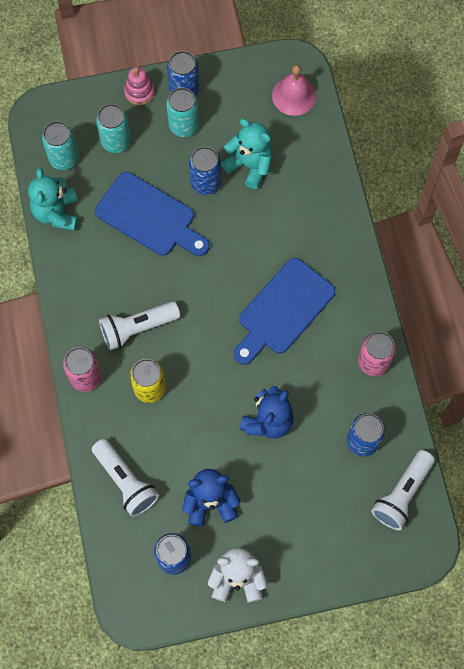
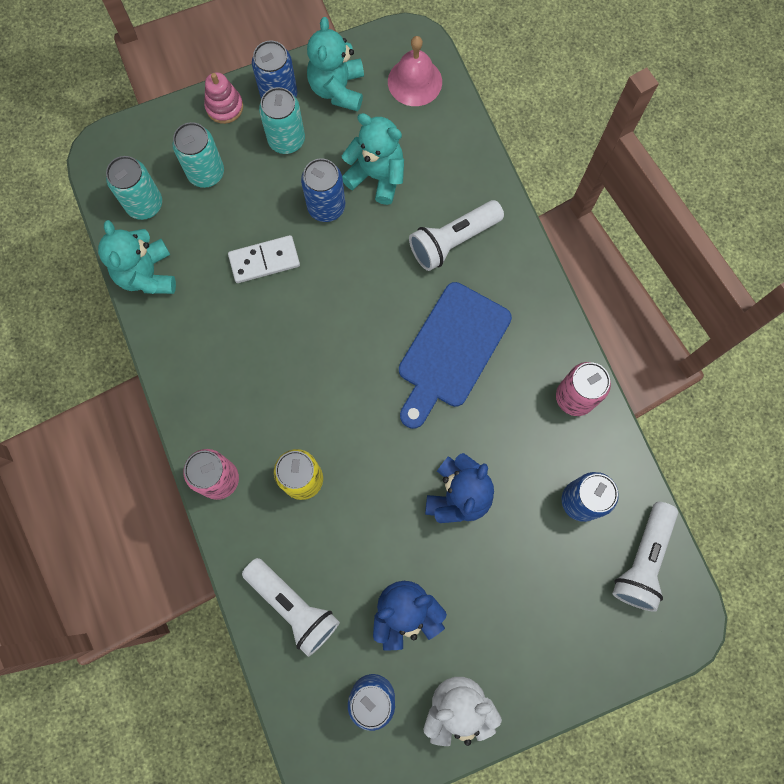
camera: 10 degrees left, 5 degrees up
blue cutting board [95,172,210,256] -> white domino [228,235,300,283]
white flashlight [99,301,180,350] -> white flashlight moved to [409,200,504,271]
none -> turquoise teddy bear [307,17,364,112]

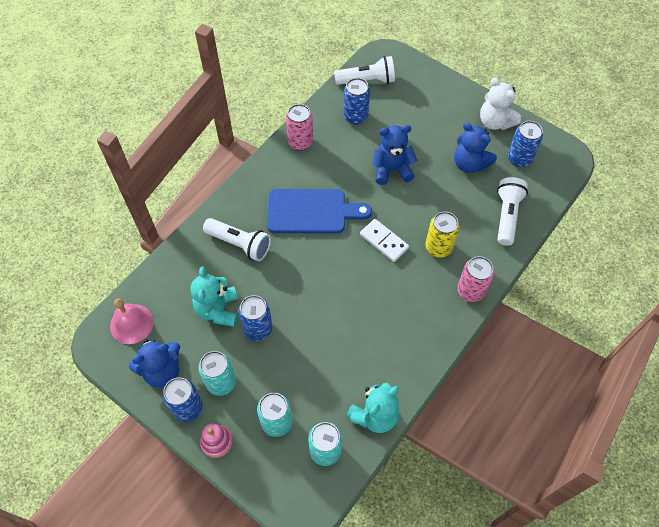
camera: 120 degrees left, 15 degrees down
white domino [228,235,300,283] -> white domino moved to [360,219,409,262]
turquoise teddy bear [307,17,364,112] -> blue teddy bear [129,339,180,388]

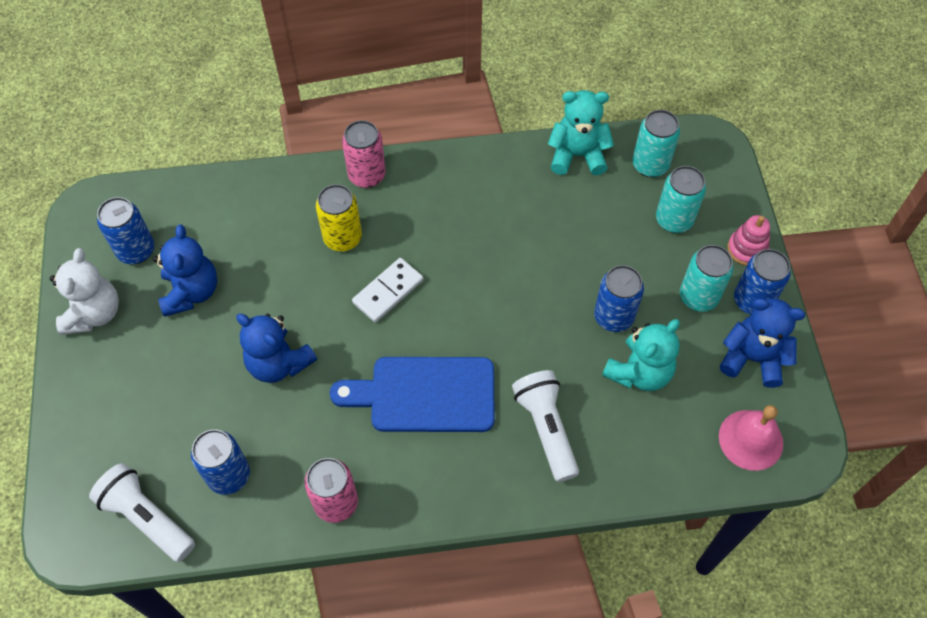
camera: 135 degrees left, 0 degrees up
blue cutting board [267,189,372,234] -> blue cutting board turned 45 degrees counterclockwise [330,357,495,432]
white domino [360,219,409,262] -> white domino turned 45 degrees clockwise [352,258,423,323]
white flashlight [497,177,528,246] -> none

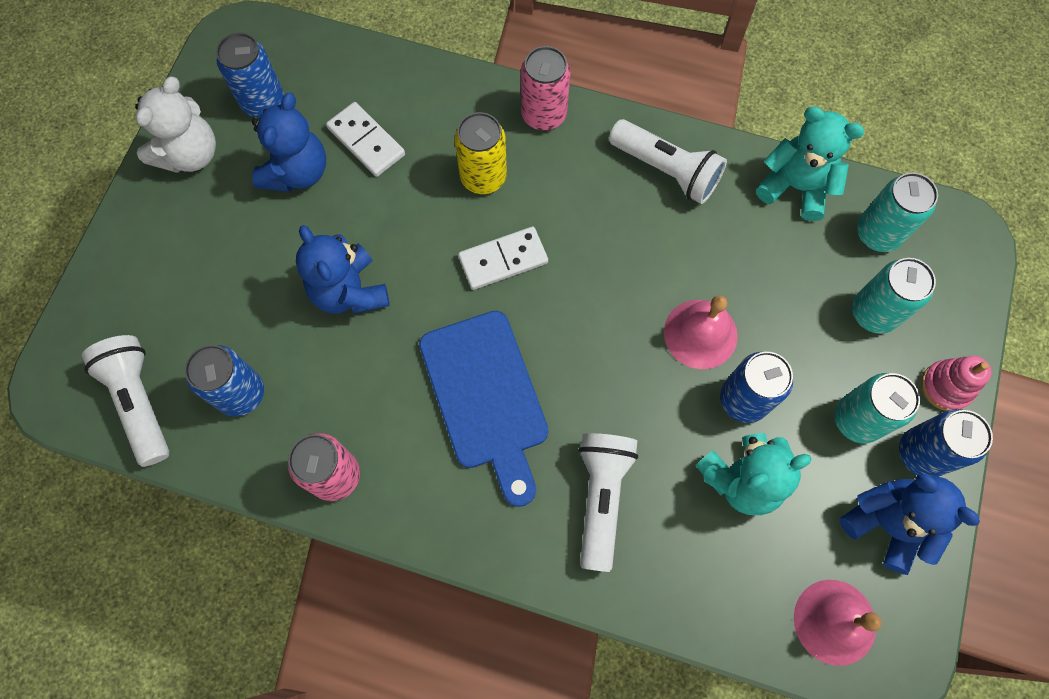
camera: 25 degrees right, 10 degrees up
blue cutting board [330,357,495,432] -> blue cutting board turned 135 degrees counterclockwise [419,311,549,507]
none -> white domino [326,102,405,177]
none -> white flashlight [609,119,727,204]
none -> pink bell [664,296,738,369]

